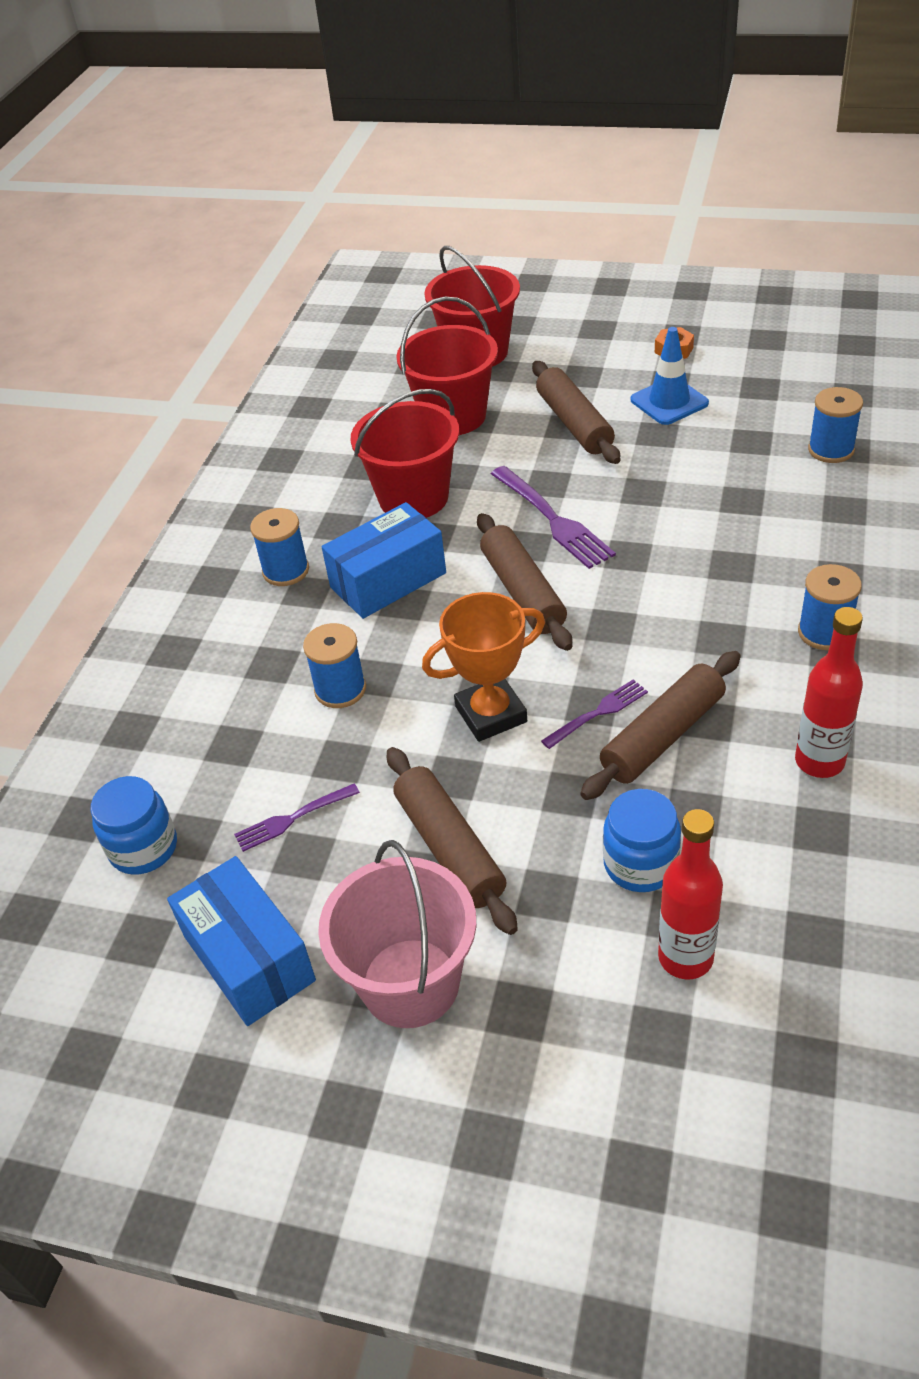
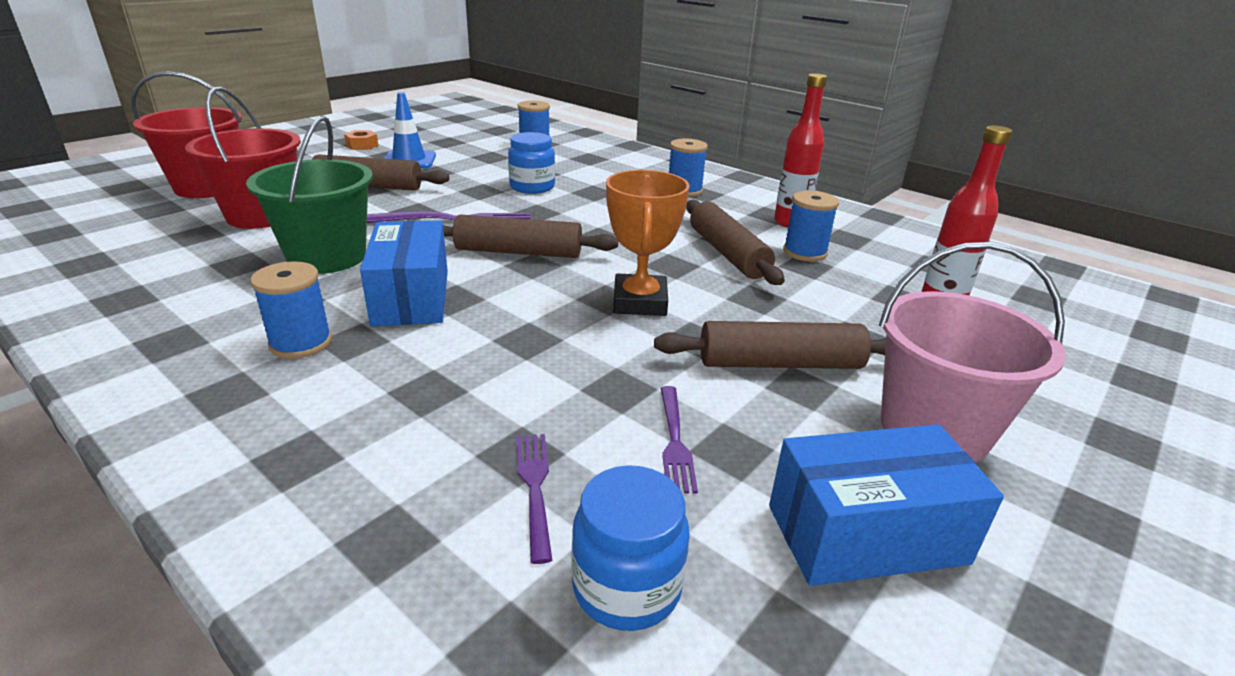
camera: 70 degrees left, 15 degrees down
blue spool [303,623,366,708] -> blue spool moved to [783,190,839,262]
red bucket [351,389,459,518] -> green bucket [246,115,373,274]
purple fork [541,679,648,749] -> purple fork moved to [516,434,552,564]
blue jar [603,789,681,892] -> blue jar moved to [508,132,555,194]

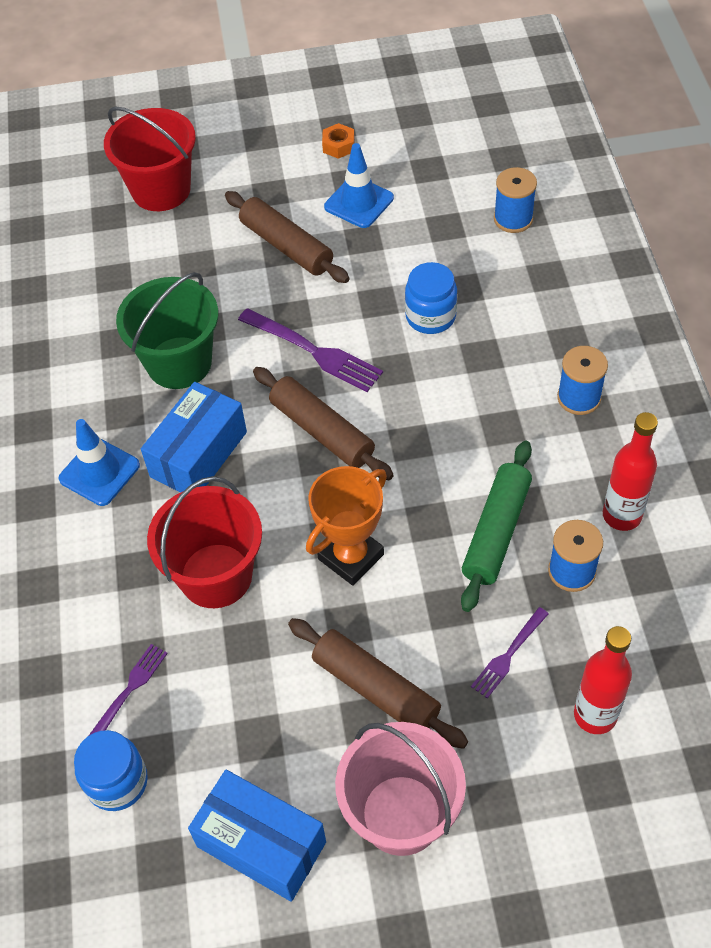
camera: 45 degrees right, 25 degrees up
red bucket [185,86,301,229] -> red bucket moved to [147,476,262,608]
blue spool [250,261,332,359] -> blue traffic cone [59,419,140,506]
purple fork [660,386,698,494] -> purple fork moved to [471,607,549,698]
brown rolling pin [686,200,785,285] -> green rolling pin [461,440,532,612]

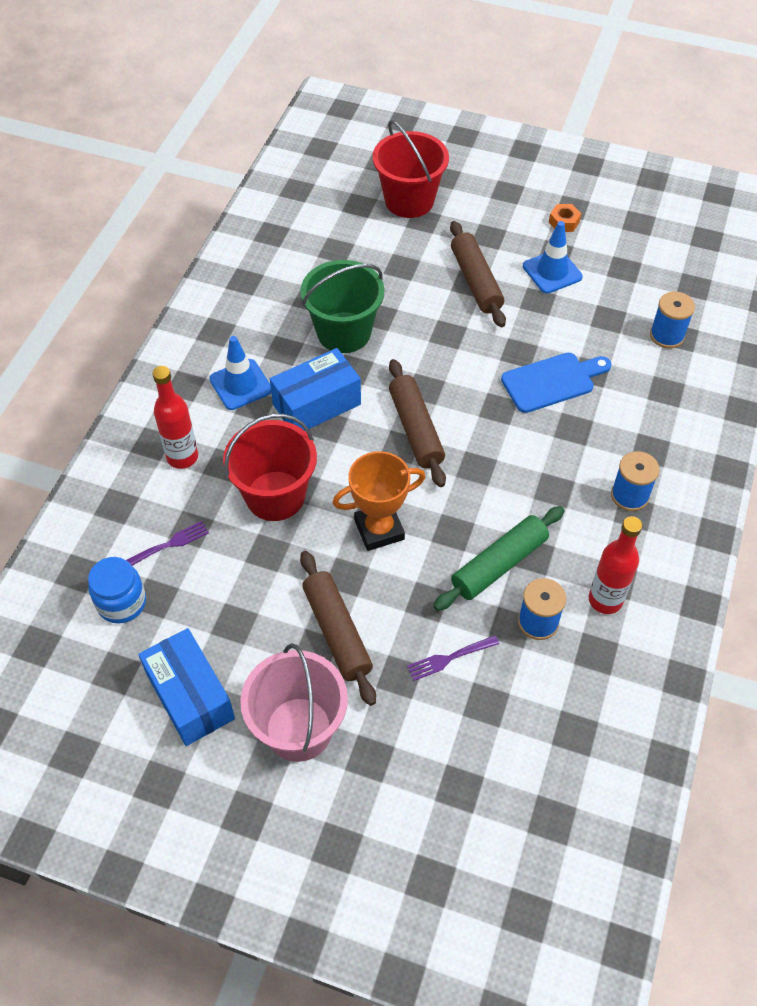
camera: 25 degrees right, 0 degrees up
purple fork [238,308,383,392] -> none
blue jar [405,262,457,334] -> blue cutting board [501,353,611,413]
red bottle [574,626,632,734] -> red bottle moved to [152,366,198,469]

